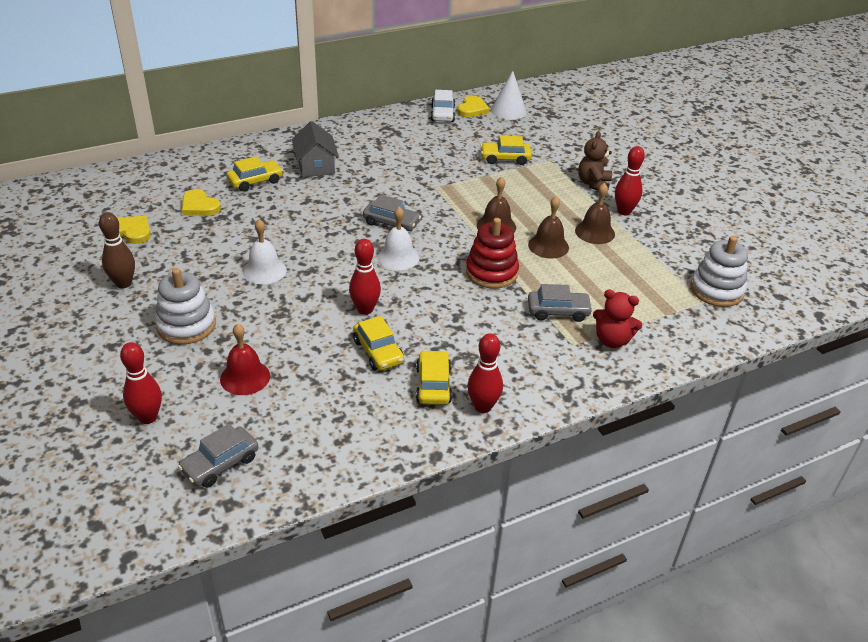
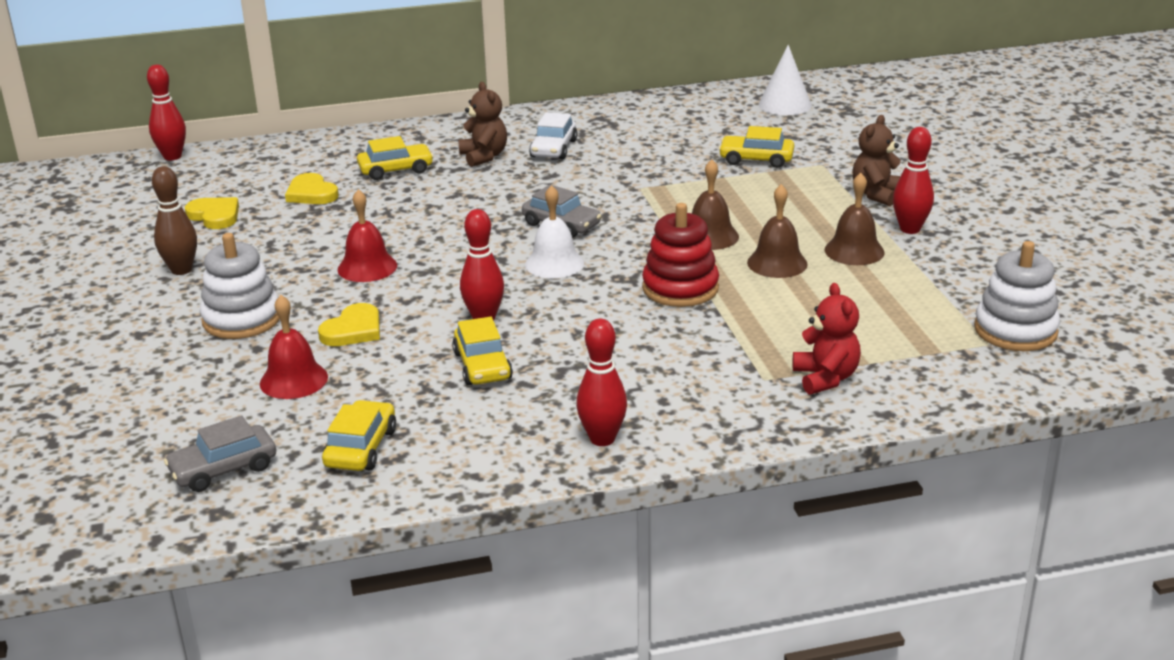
camera: 15 degrees right, 10 degrees down
red bowling pin [120,342,162,424] -> red bowling pin moved to [147,65,186,160]
white bell [243,219,286,284] -> red bell [338,189,397,282]
grey house [292,121,339,177] -> brown teddy bear [458,82,507,167]
yellow car [416,350,452,405] -> yellow car moved to [322,400,396,471]
white car [431,90,455,122] -> white car moved to [529,112,577,159]
yellow heart [457,95,490,117] -> yellow heart moved to [318,303,380,346]
grey car [528,284,593,322] -> none
red teddy bear [593,289,642,348] -> red teddy bear turned 135 degrees counterclockwise [792,283,861,395]

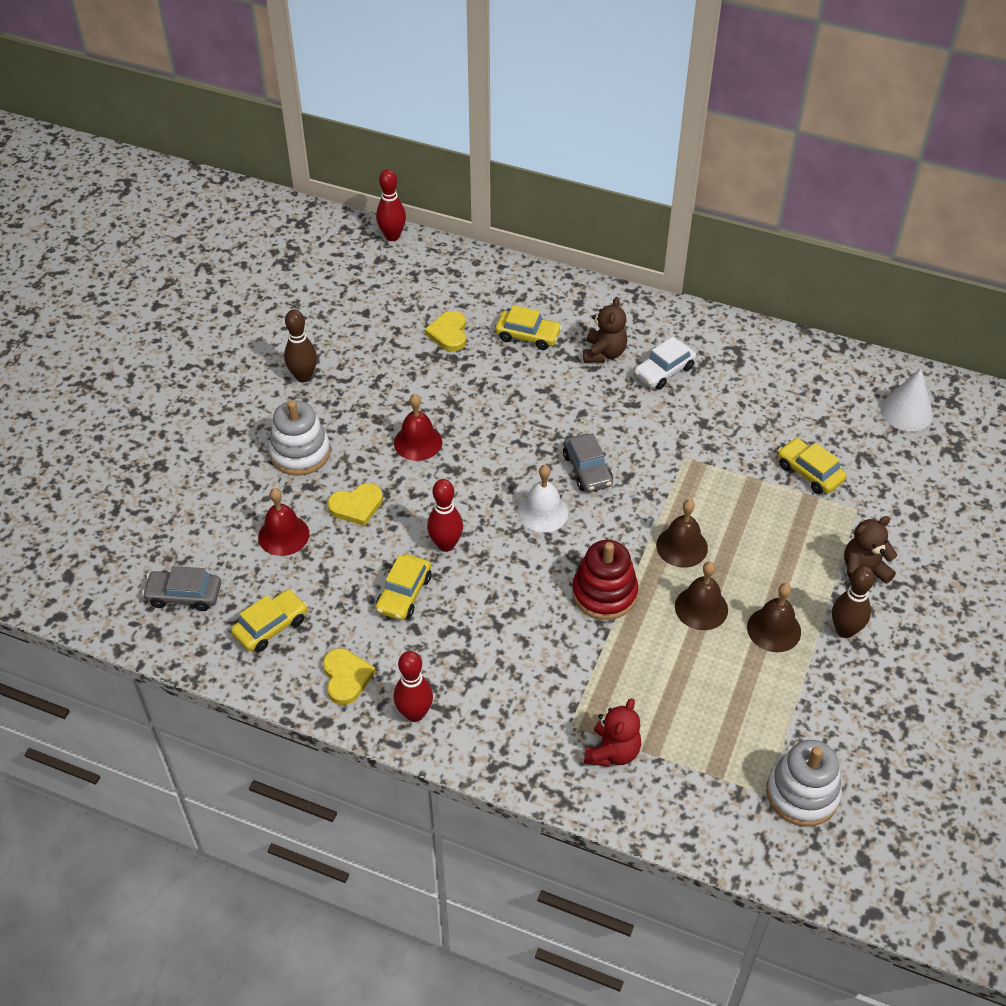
camera: 35 degrees right, 20 degrees up
yellow heart [185,197,239,229] -> yellow heart moved to [323,648,375,705]
red bowling pin [893,127,934,234] -> brown bowling pin [832,566,875,638]

